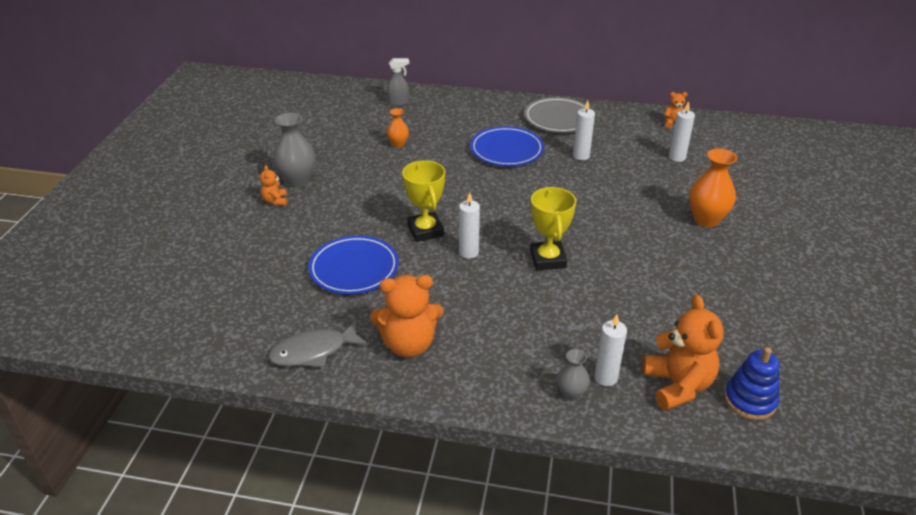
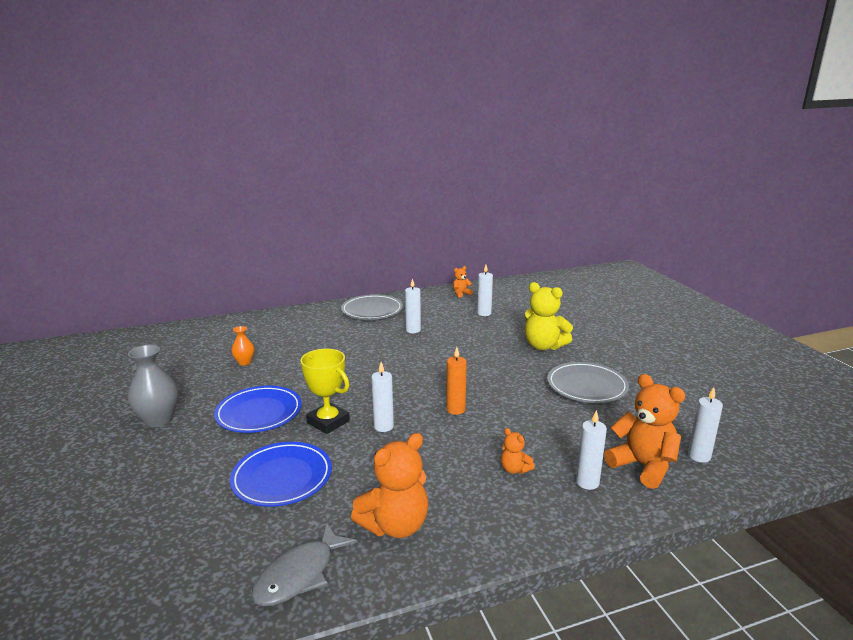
camera: 30 degrees left, 15 degrees down
orange teddy bear [260,165,287,205] -> orange teddy bear moved to [501,428,535,474]
grey spray bottle [387,58,409,106] -> none
blue plate [470,126,544,166] -> blue plate moved to [214,386,302,433]
yellow trophy [530,187,576,270] -> orange candle [446,347,467,415]
grey vase [557,349,590,401] -> none
orange vase [689,148,737,227] -> yellow teddy bear [525,282,573,350]
blue stacking toy [724,347,780,420] -> white candle [688,387,723,463]
none -> grey plate [547,362,629,403]

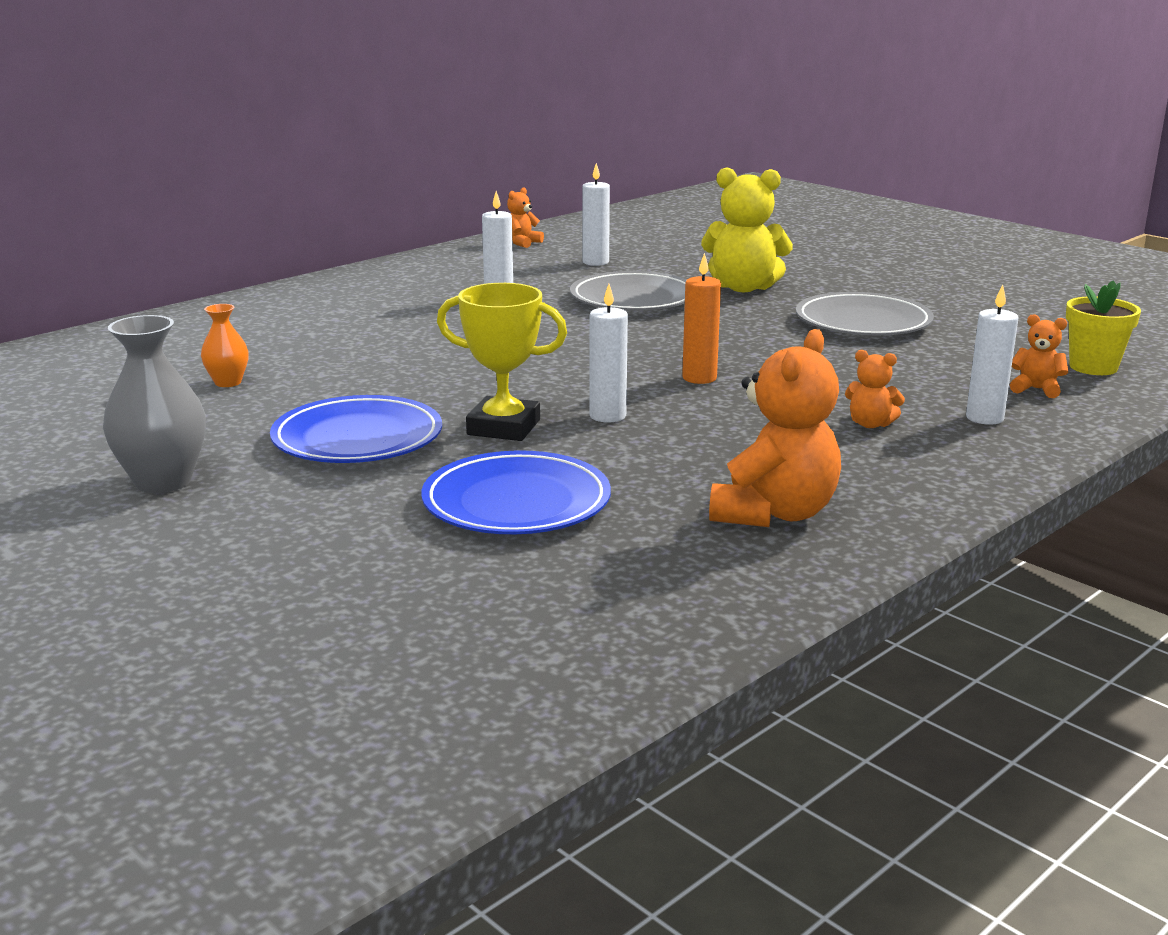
camera: 25 degrees left, 0 degrees up
grey fish [251,523,358,606] -> none
grey plate [341,294,403,320] -> grey plate moved to [570,271,687,310]
orange teddy bear [604,374,685,489] -> orange teddy bear [1010,314,1068,398], size x0.49
white candle [688,387,723,463] -> yellow flower pot [1066,280,1141,375]

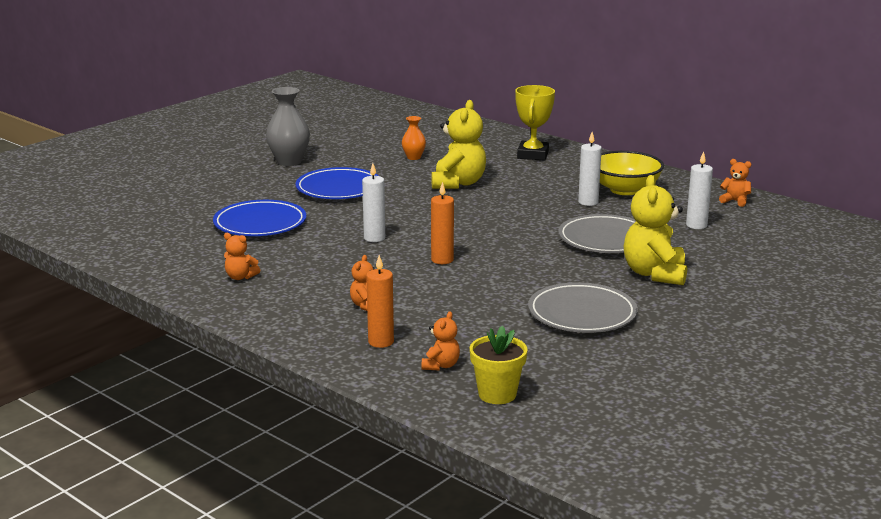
camera: 85 degrees right, 0 degrees up
yellow trophy [437,283,567,441] -> yellow trophy moved to [515,85,555,160]
orange teddy bear [709,329,841,527] -> orange teddy bear [224,233,260,280], size x0.49
white candle [966,285,1018,425] -> orange candle [366,255,394,348]
none -> yellow teddy bear [431,100,486,189]
none -> yellow bowl [600,151,664,195]

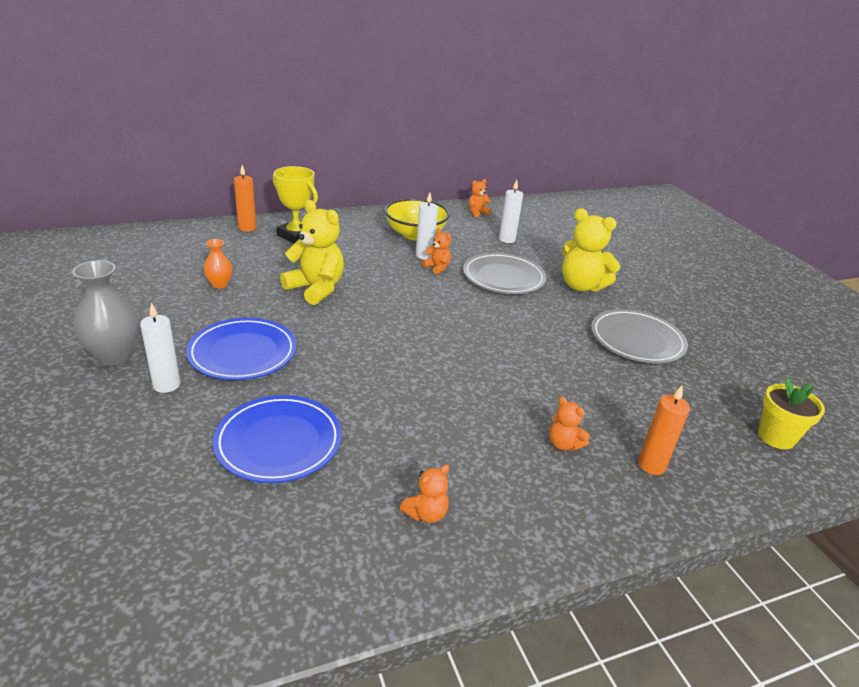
camera: 65 degrees left, 10 degrees up
white candle [362,163,385,242] -> white candle moved to [140,303,180,393]
orange teddy bear [421,311,460,371] -> orange teddy bear moved to [422,228,451,275]
orange candle [431,182,454,264] -> orange candle moved to [234,165,256,232]

